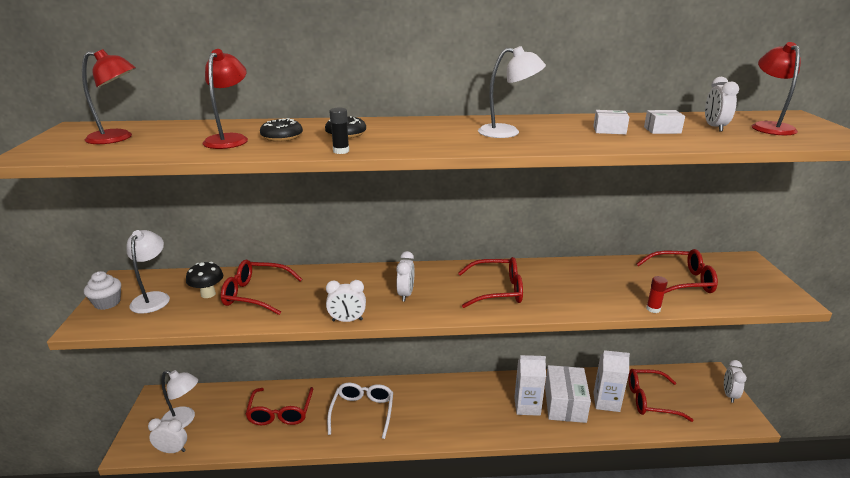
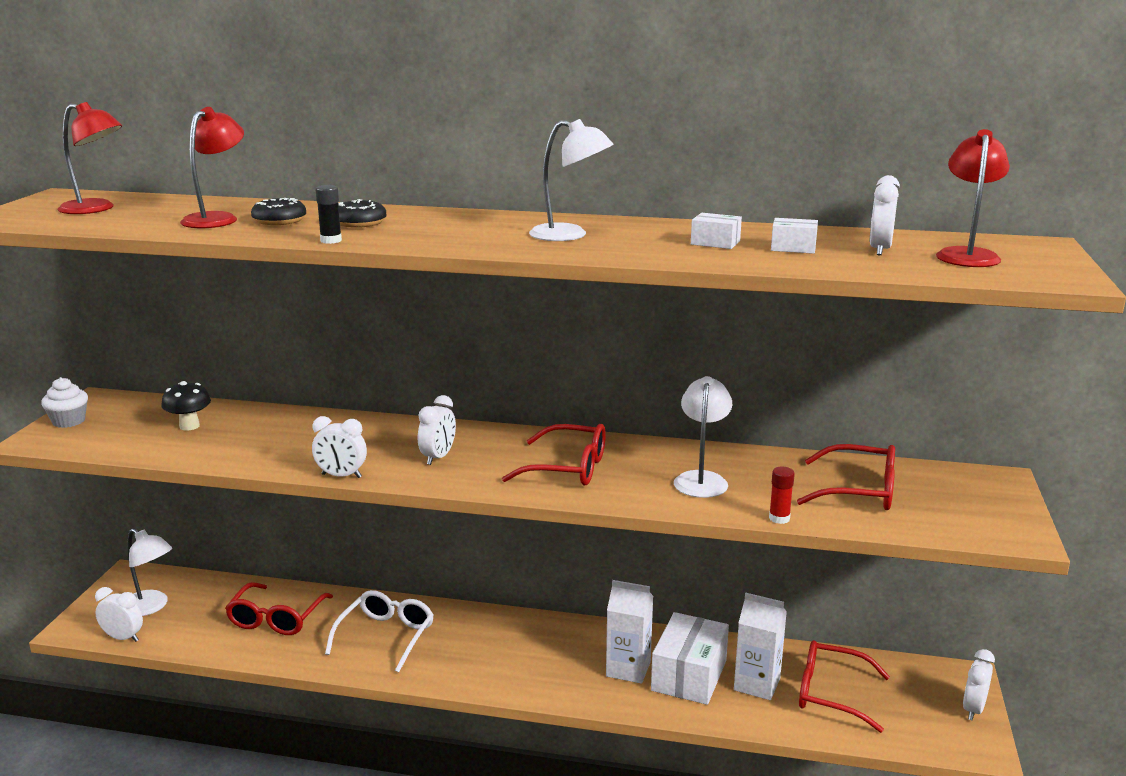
camera: 15 degrees right, 5 degrees down
white lamp [126,230,170,314] -> white lamp moved to [674,376,732,498]
red glasses [221,260,302,315] -> none

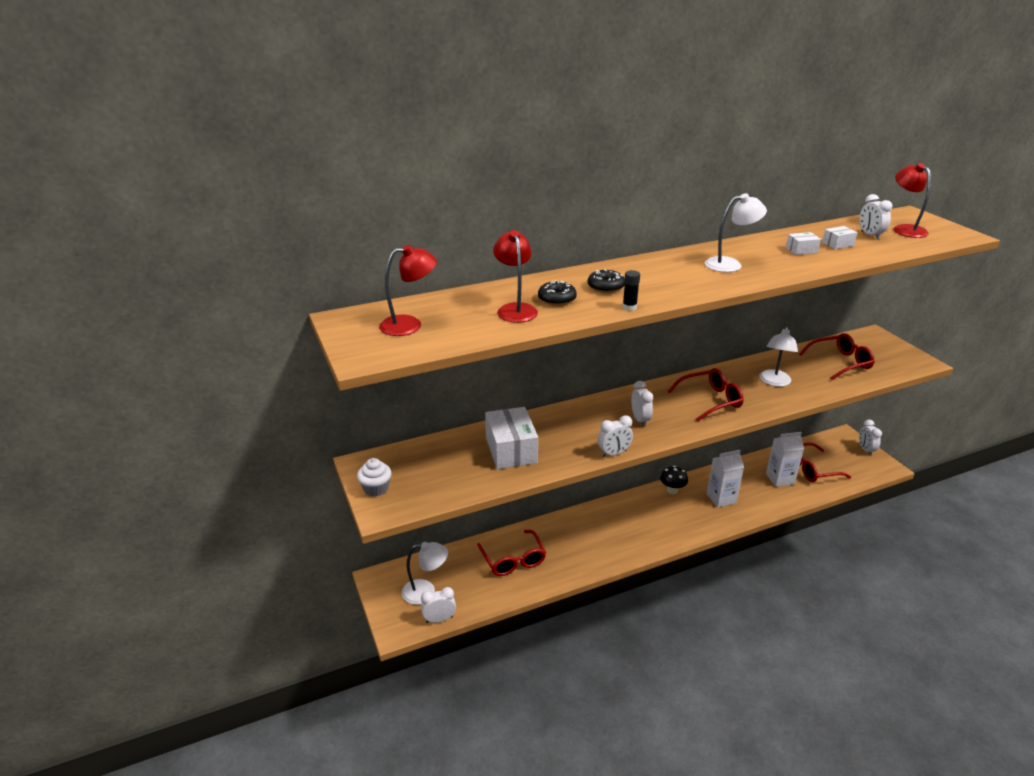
camera: 35 degrees left, 10 degrees up
black mushroom [161,381,211,431] -> black mushroom moved to [660,466,688,494]
white glasses [325,590,434,672] -> none
white box [651,612,729,705] -> white box moved to [485,407,538,469]
white lamp [674,376,732,498] -> white lamp turned 135 degrees counterclockwise [760,326,798,387]
red glue stick [769,467,795,524] -> none

